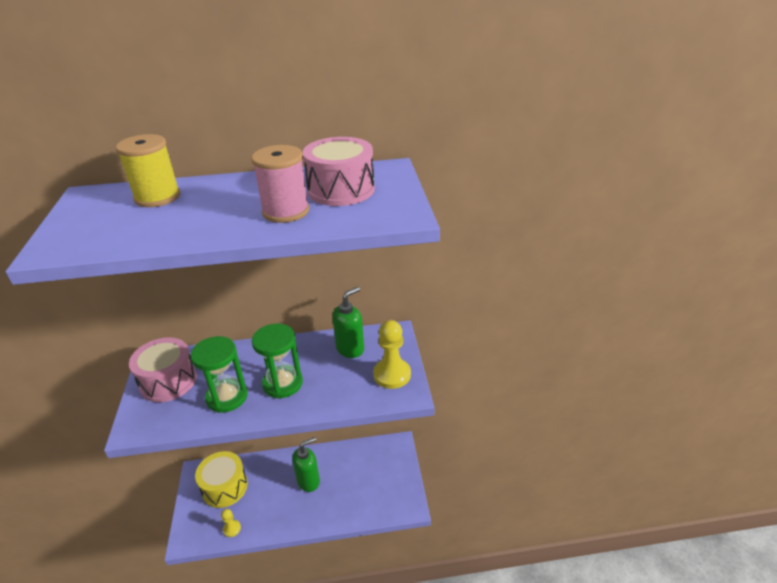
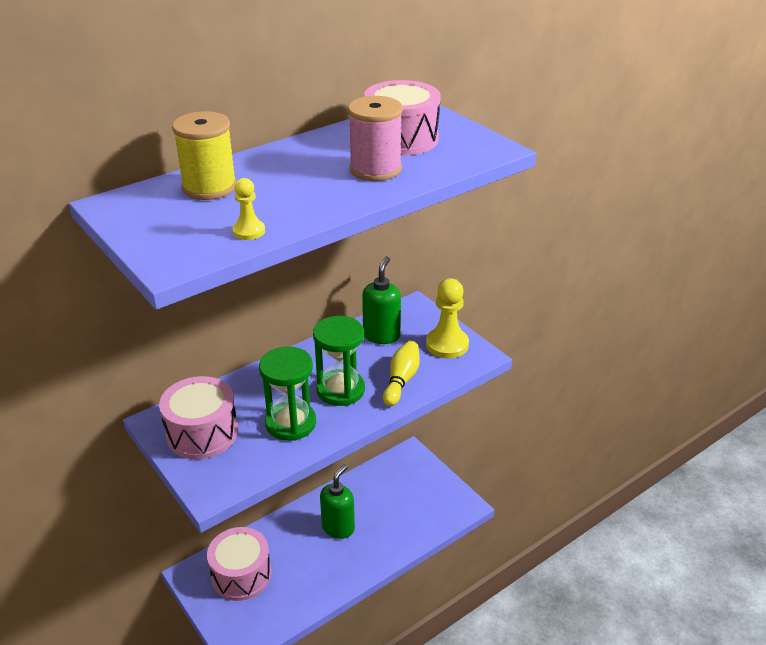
camera: 30 degrees left, 0 degrees up
yellow drum [195,451,248,508] -> pink drum [207,527,272,601]
yellow pawn [221,509,241,537] -> yellow pawn moved to [233,178,265,240]
none -> yellow bowling pin [383,341,420,406]

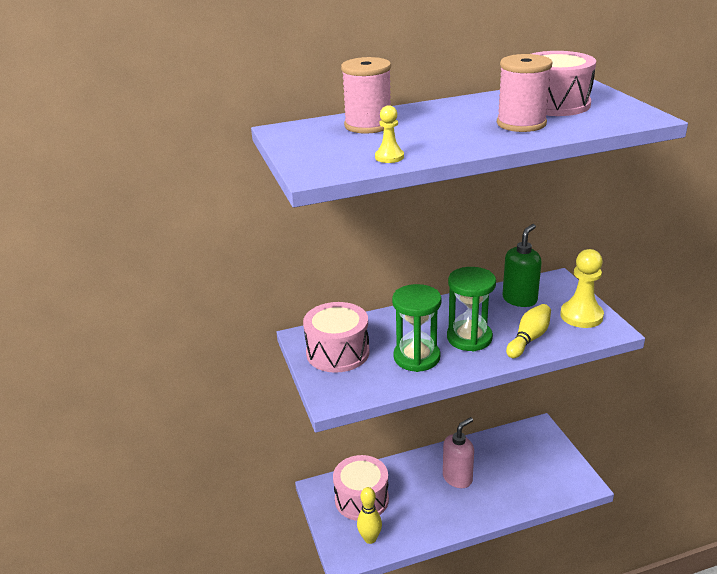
camera: 20 degrees right, 5 degrees down
yellow spool [172,111,237,200] -> pink spool [341,57,391,134]
green soap dispenser [320,464,355,539] -> pink soap dispenser [443,417,474,488]
none -> yellow bowling pin [357,487,382,544]

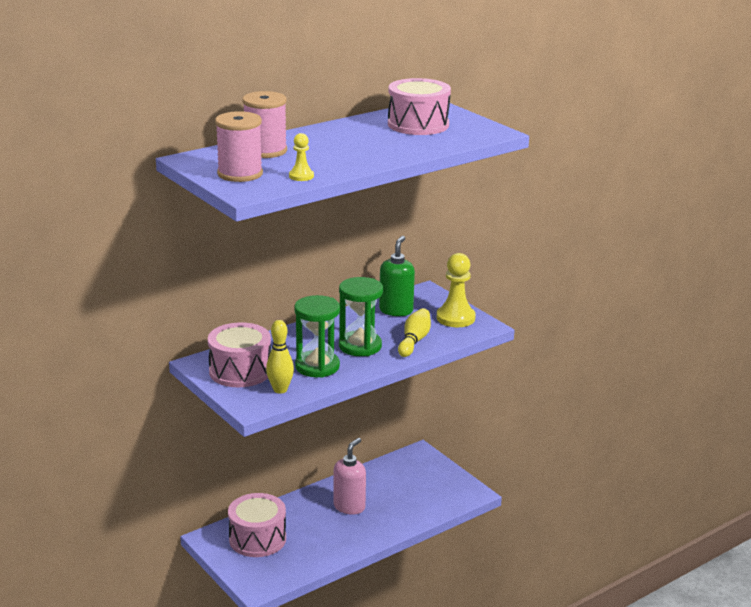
camera: 20 degrees left, 5 degrees down
yellow bowling pin [357,487,382,544] -> yellow bowling pin moved to [266,320,294,394]
pink spool [497,54,552,132] -> pink spool moved to [215,111,263,182]

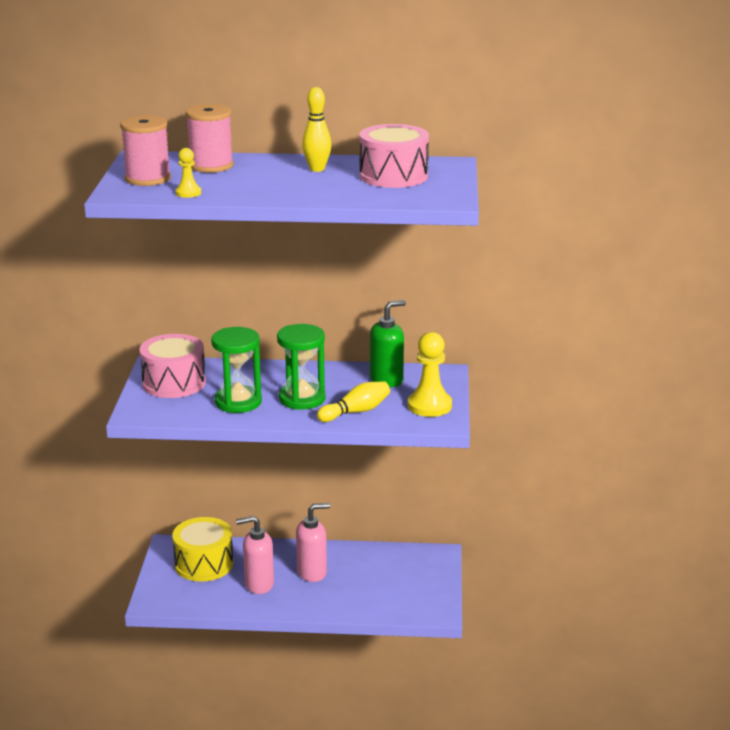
camera: 40 degrees right, 0 degrees up
pink drum [228,493,286,557] -> yellow drum [172,517,233,582]
yellow bowling pin [266,320,294,394] -> yellow bowling pin moved to [302,87,332,172]
none -> pink soap dispenser [236,516,274,594]

